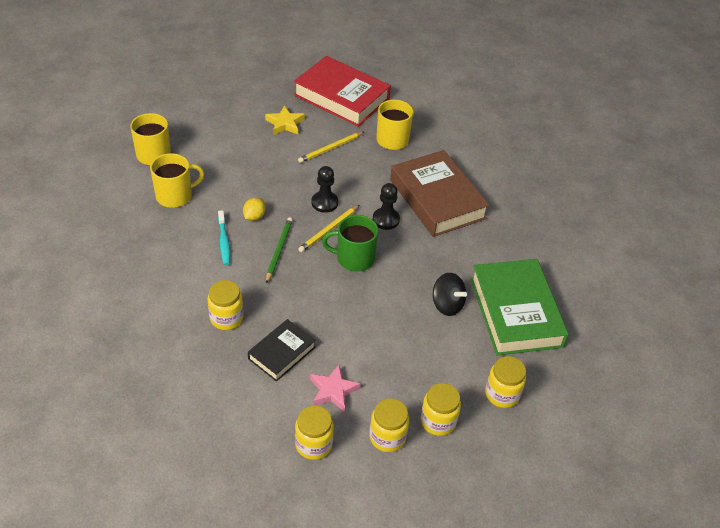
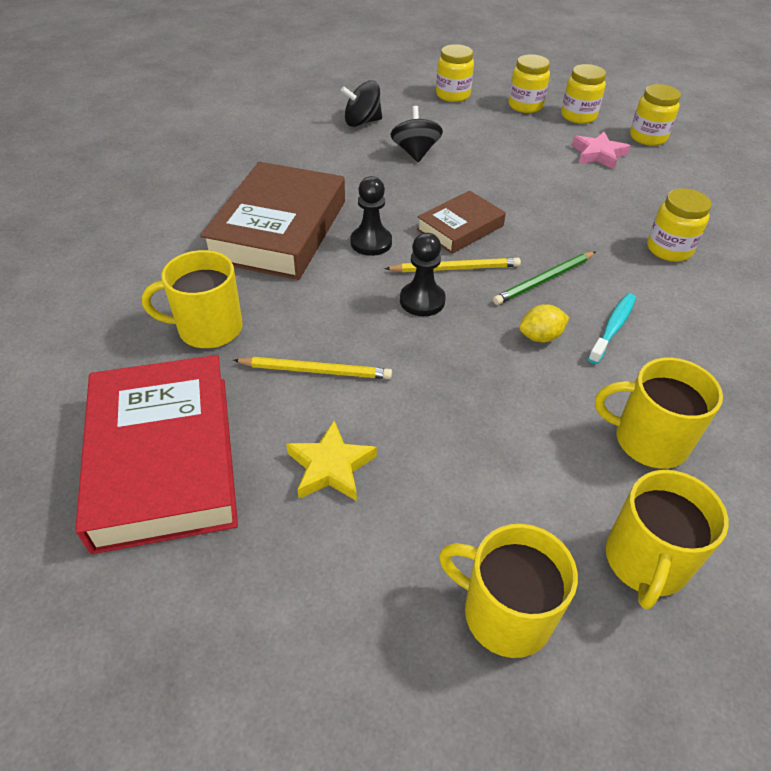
camera: 135 degrees left, 0 degrees up
black book [248,319,316,382] -> none
green mug [322,215,378,272] -> brown book [417,191,506,254]
green book [470,259,569,355] -> black spinning top [341,80,382,127]
none -> yellow mug [439,524,578,658]

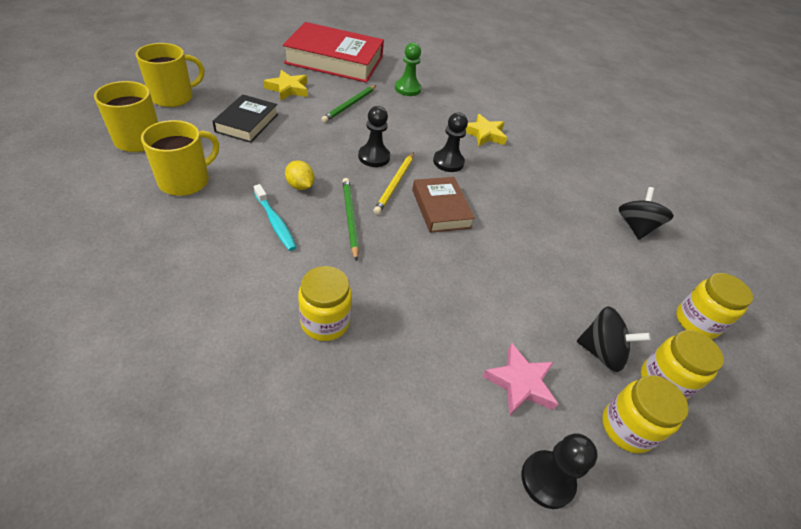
camera: 110 degrees right, 0 degrees up
yellow mug [142,250,243,348] -> green pawn [395,42,421,96]
brown book [200,162,345,280] -> yellow star [466,114,507,146]
yellow pencil [233,357,392,379] -> green pencil [321,85,376,122]
black spinning top [391,106,443,162] -> black spinning top moved to [577,306,651,372]
yellow lemon [520,304,569,342] -> yellow lemon turned 45 degrees counterclockwise [285,160,314,190]
yellow jar [630,84,681,146] -> black pawn [521,433,598,509]
none -> black book [212,94,278,143]

